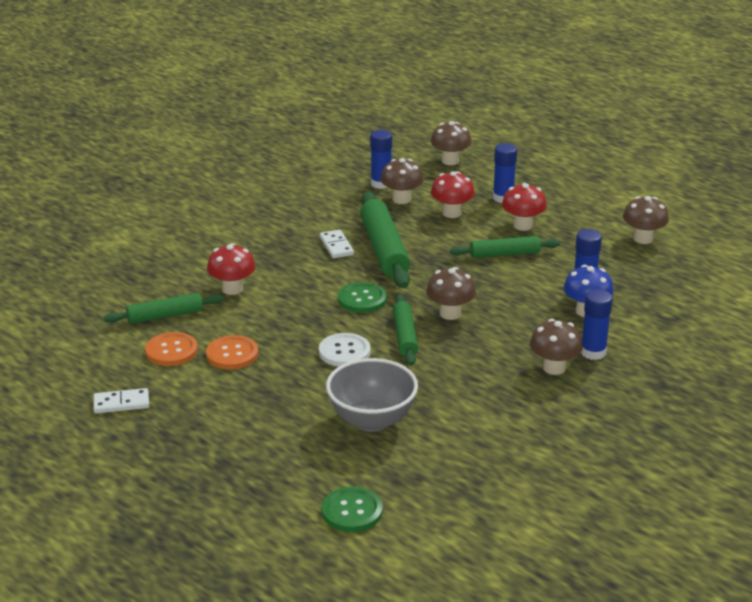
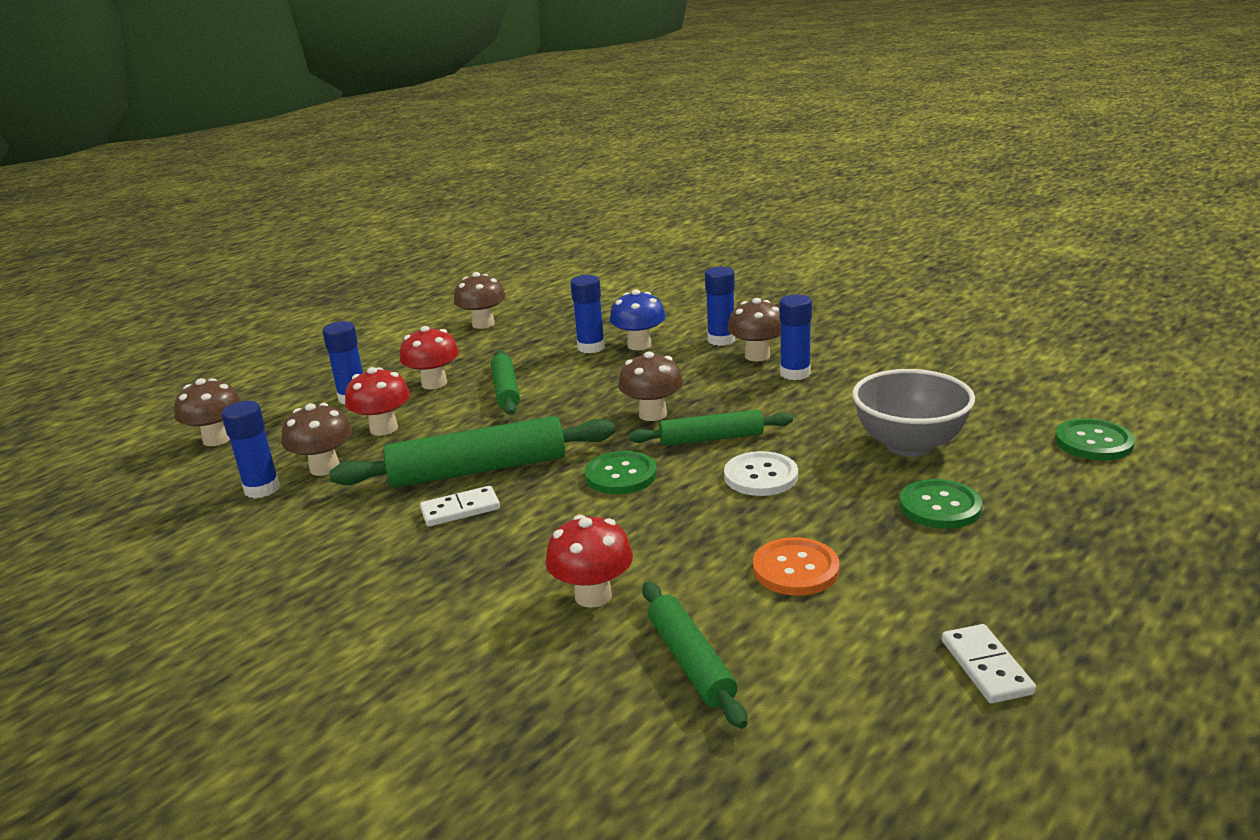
camera: 90 degrees left, 5 degrees down
orange button [145,332,198,366] -> none
none -> blue glue stick [779,294,812,380]
none -> green button [899,479,982,529]

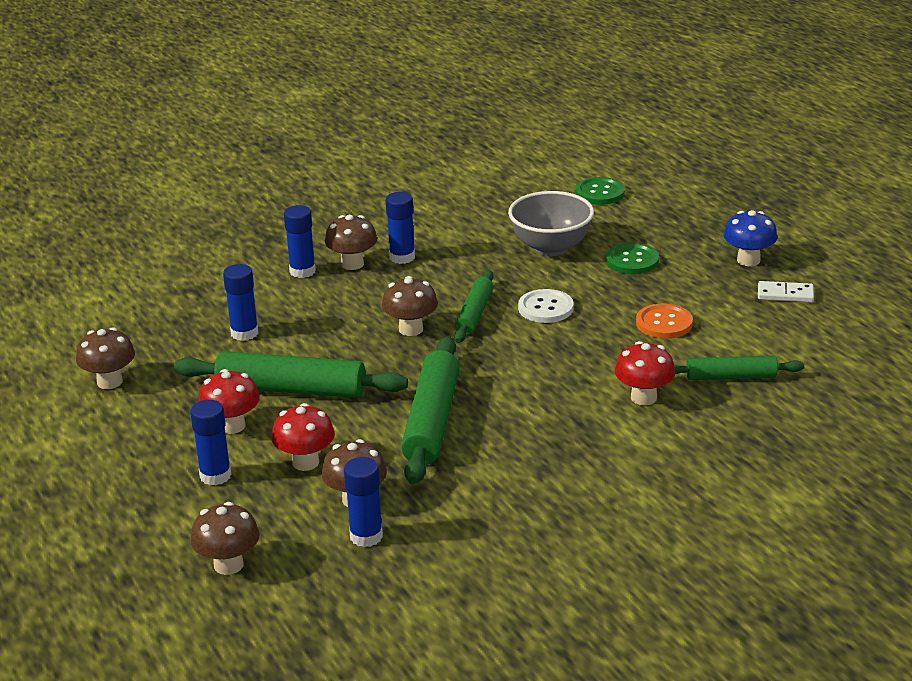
camera: 70 degrees left, 5 degrees up
white domino [420,486,500,527] -> none
green rolling pin [491,350,520,415] -> green rolling pin [174,351,408,398], size x1.67
green button [585,451,657,494] -> none
blue mushroom [610,289,666,350] -> blue mushroom moved to [724,210,777,266]

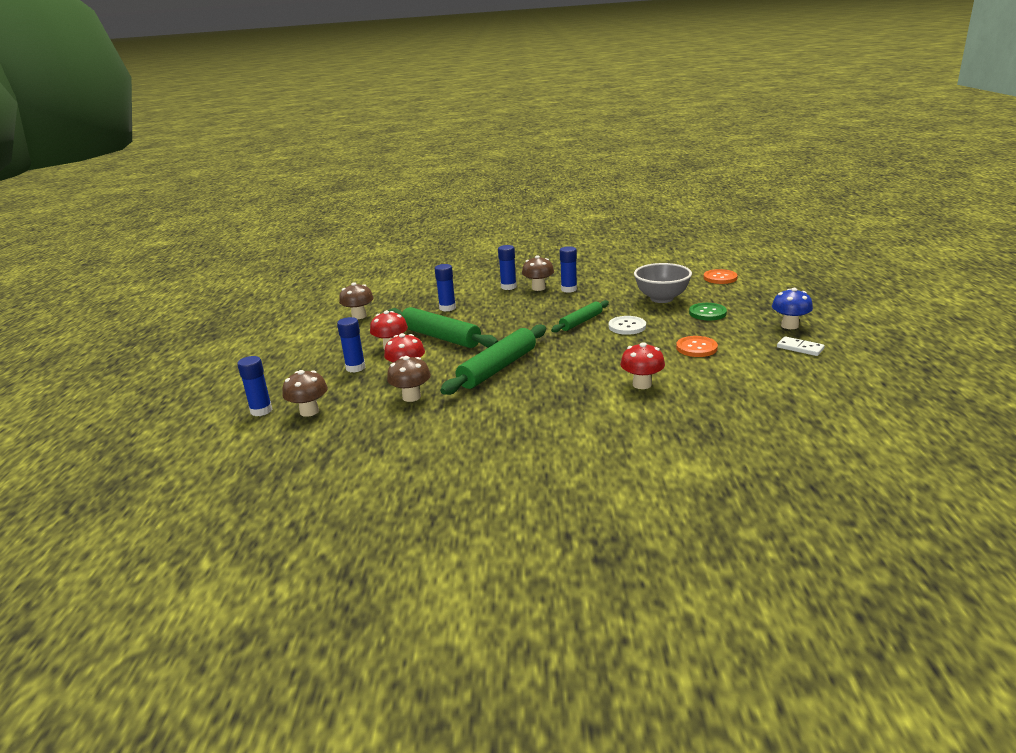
camera: 30 degrees right, 5 degrees down
blue glue stick [344,457,383,547] -> blue glue stick moved to [237,356,273,416]
brown mushroom [382,276,438,336] -> none
green button [575,177,625,205] -> orange button [704,269,738,284]
green rolling pin [674,356,804,380] -> none

